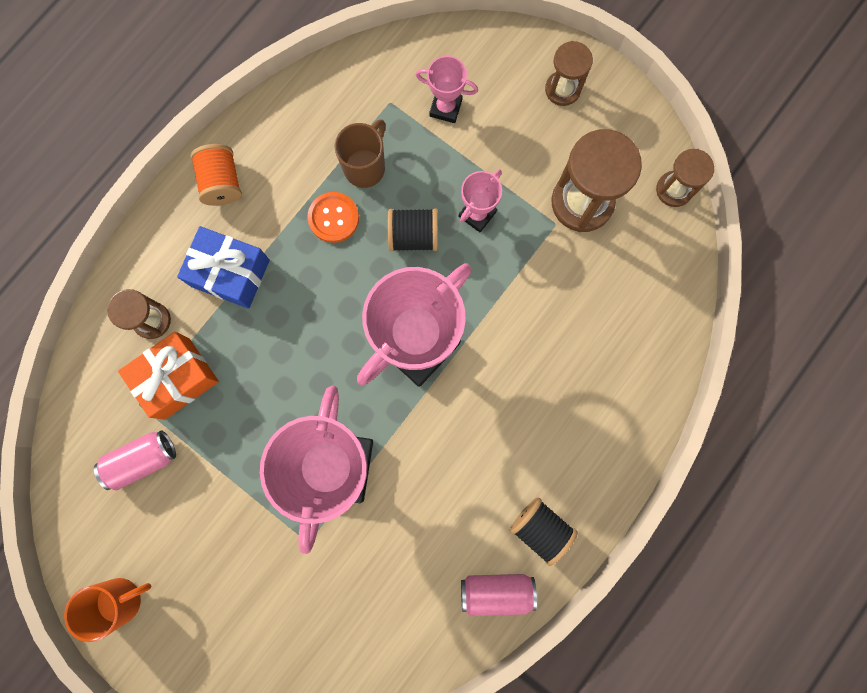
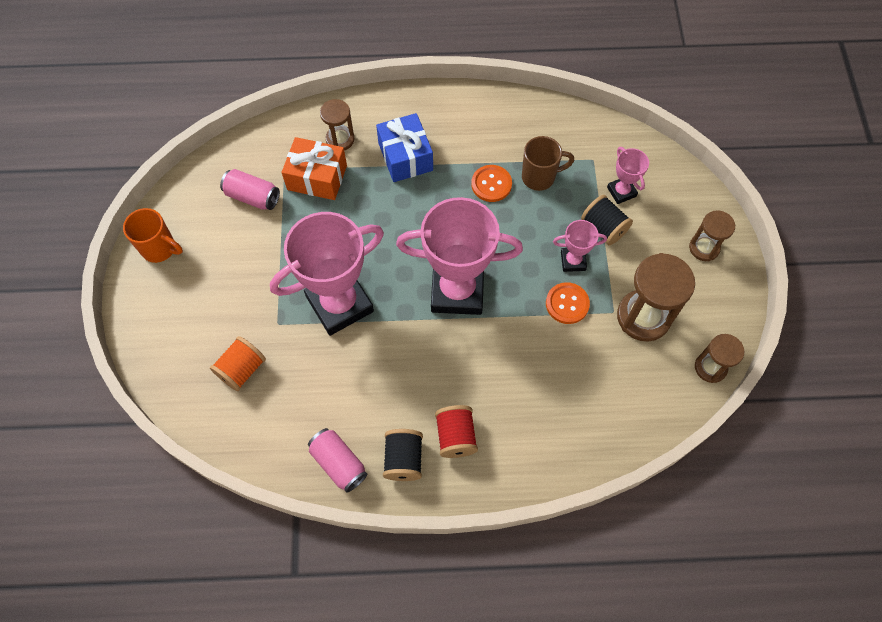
camera: 50 degrees right, 15 degrees down
orange spool [190,144,242,206] -> orange spool moved to [210,336,266,391]
black spool [388,208,438,252] -> black spool moved to [581,195,633,245]
none -> red spool [435,405,478,458]
none -> orange button [546,282,590,324]

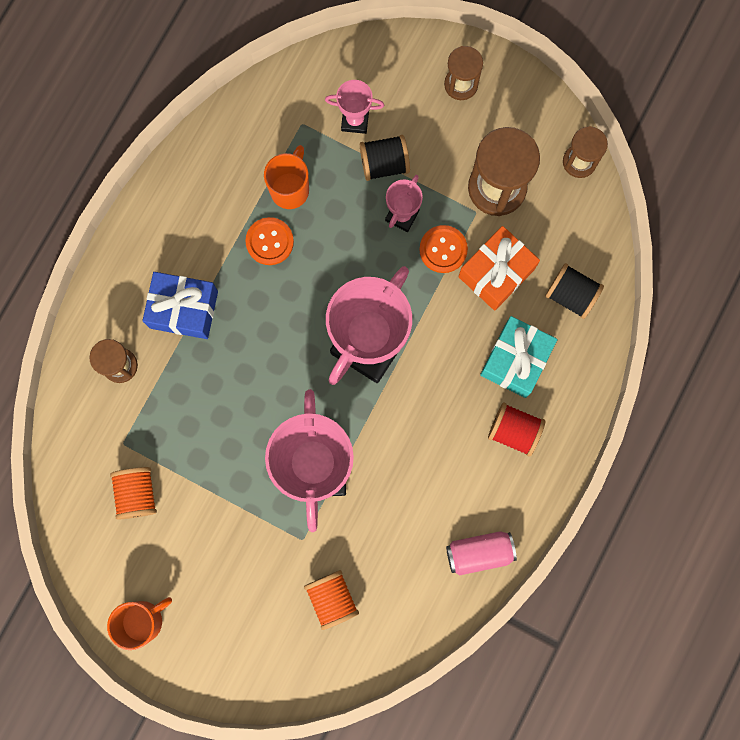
camera: 60 degrees left, 15 degrees up
pink can [220,169,280,210] -> orange spool [110,467,157,520]
orange gift [282,137,347,200] -> orange gift moved to [458,226,540,311]
black spool [383,429,423,481] -> black spool moved to [545,263,604,319]
brown mug [522,136,574,191] -> orange mug [264,145,309,209]
none -> turquoise gift [480,316,557,398]

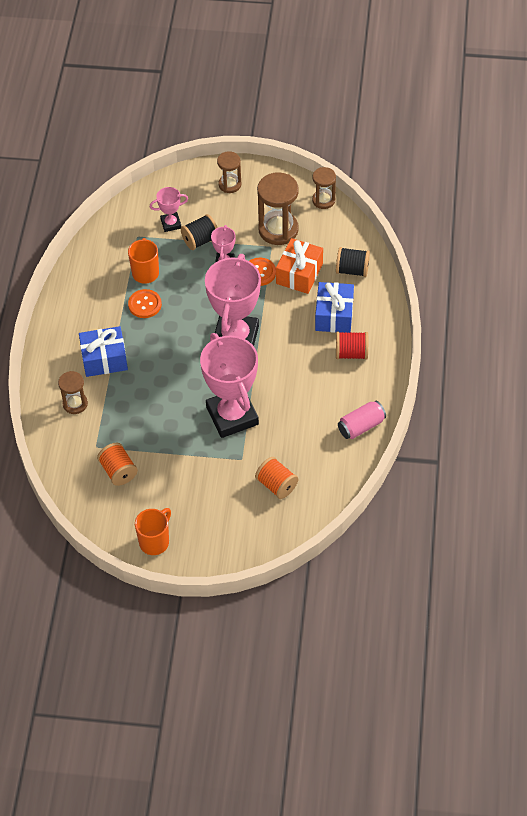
camera: 20 degrees left, 25 degrees down
turquoise gift [480,316,557,398] -> blue gift [315,282,354,333]

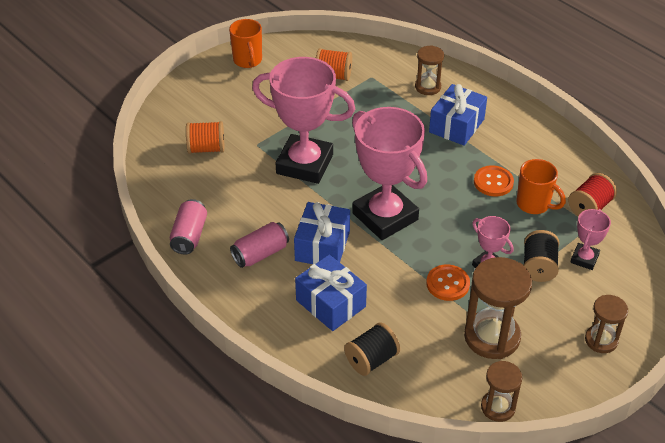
camera: 130 degrees right, 10 degrees down
orange gift [276,238,323,294] -> none
red spool [336,332,368,360] -> red spool moved to [568,173,617,217]
none -> pink can [230,222,289,268]
none -> blue gift [294,202,350,264]

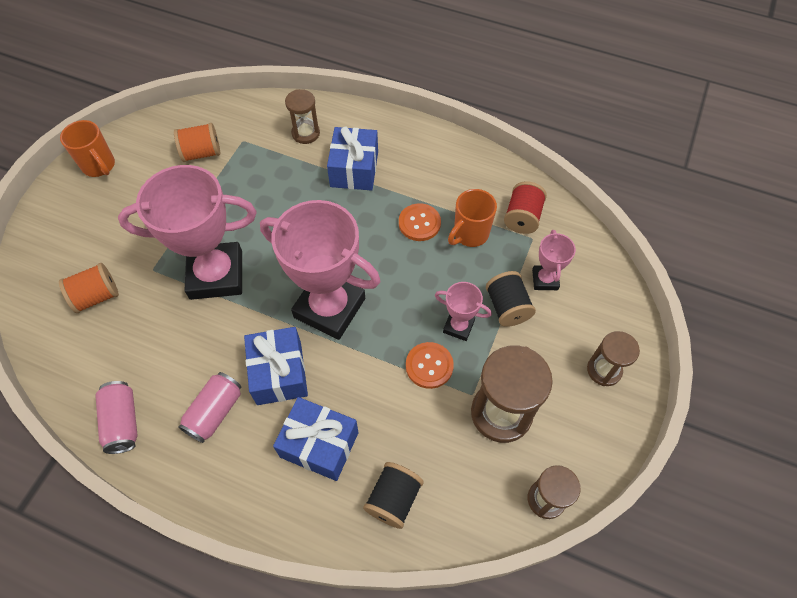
camera: 25 degrees left, 15 degrees up
orange mug [516,159,566,214] -> orange mug turned 120 degrees clockwise [448,189,497,247]

